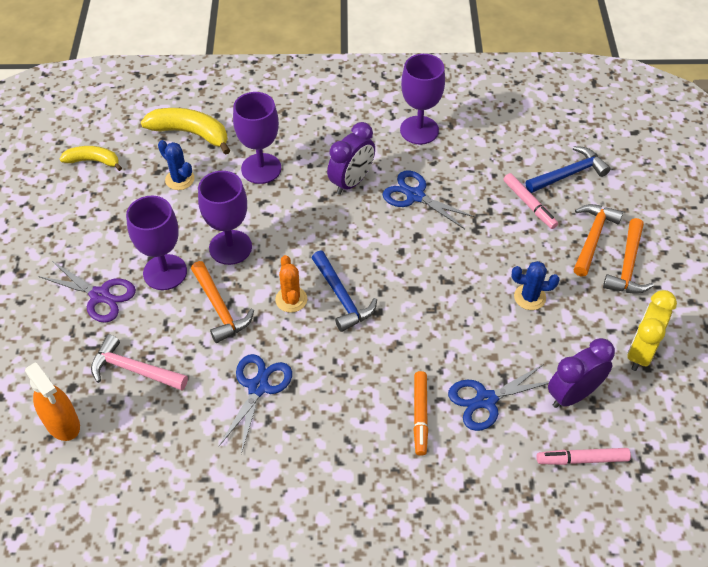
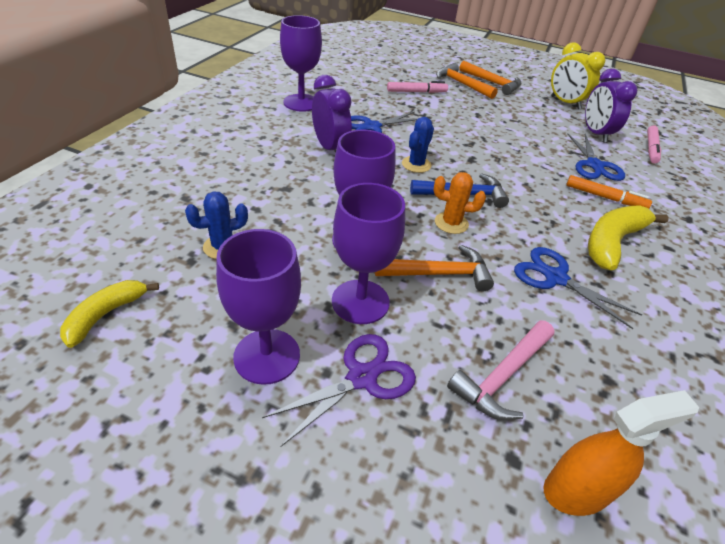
camera: 70 degrees left, 10 degrees down
yellow banana [141,108,230,155] -> yellow banana moved to [588,205,669,270]
purple goblet [233,92,281,184] -> purple goblet moved to [216,229,301,385]
blue cactus [512,261,559,310] -> blue cactus moved to [402,117,434,173]
blue hammer [526,146,611,193] -> none

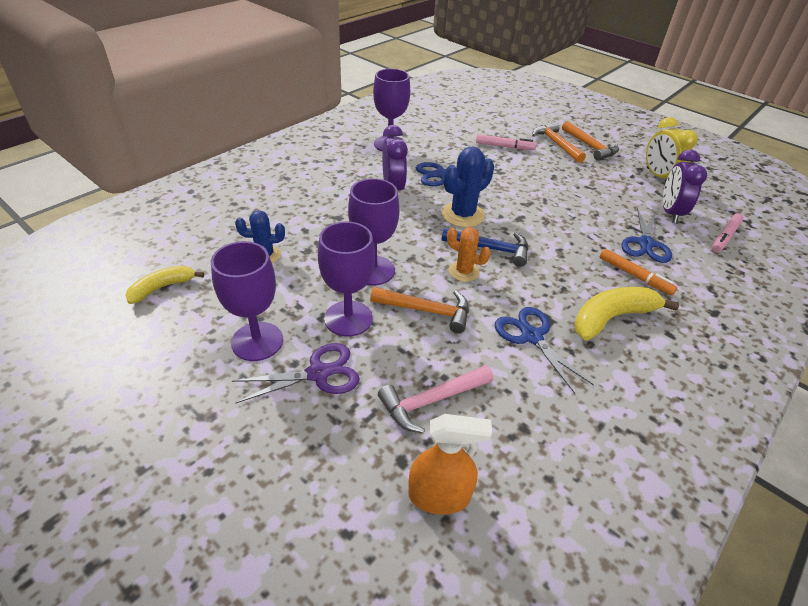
camera: 20 degrees right, 0 degrees up
blue cactus [402,117,434,173] -> blue cactus [442,146,494,227], size x1.58

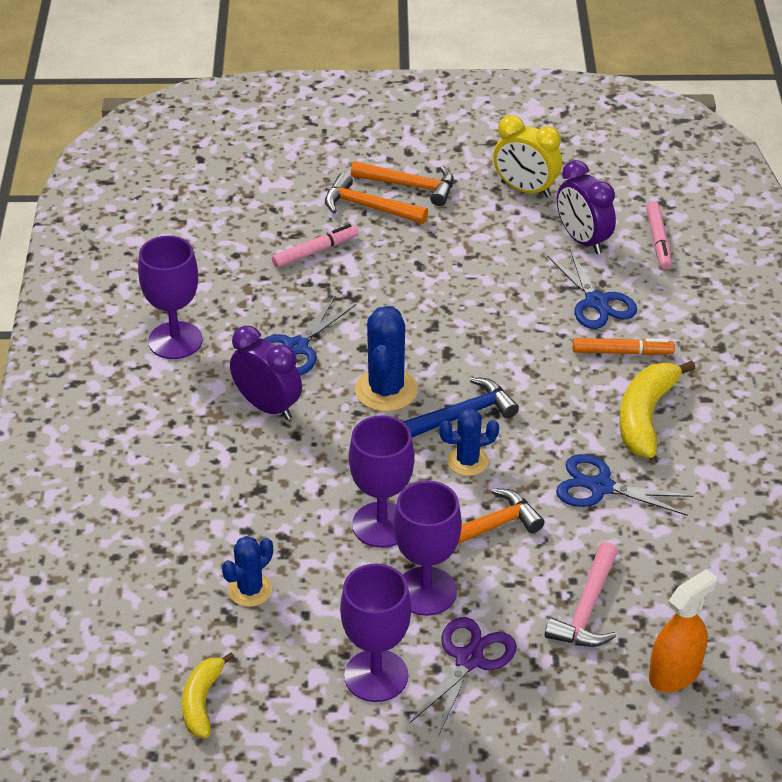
camera: 40 degrees left, 0 degrees up
orange cactus [447,227,491,282] -> blue cactus [439,408,499,476]

